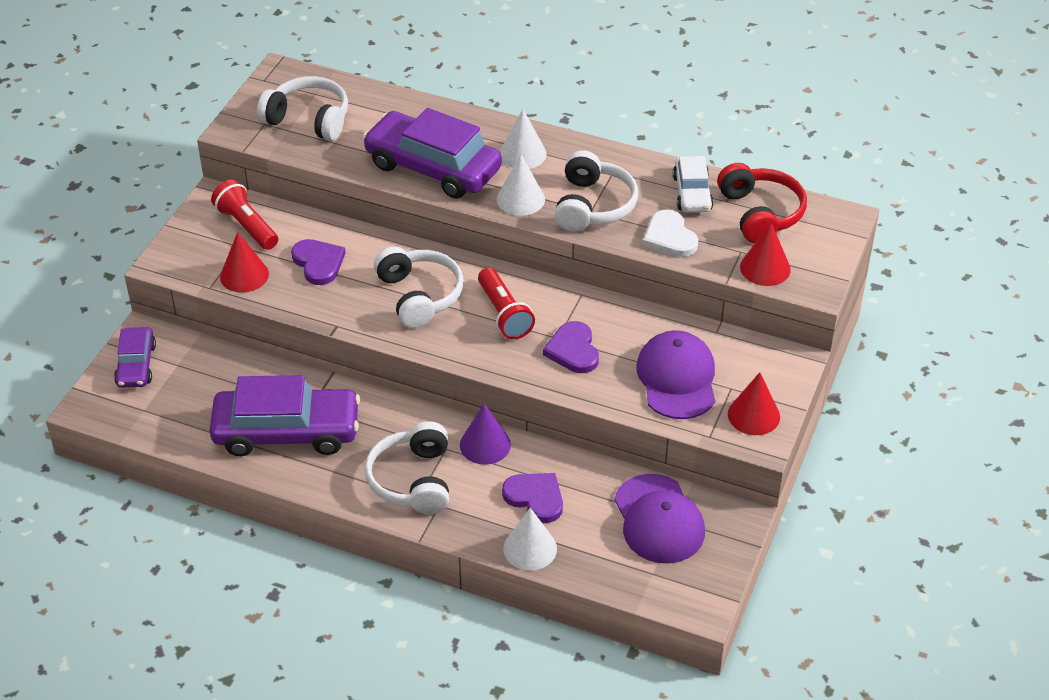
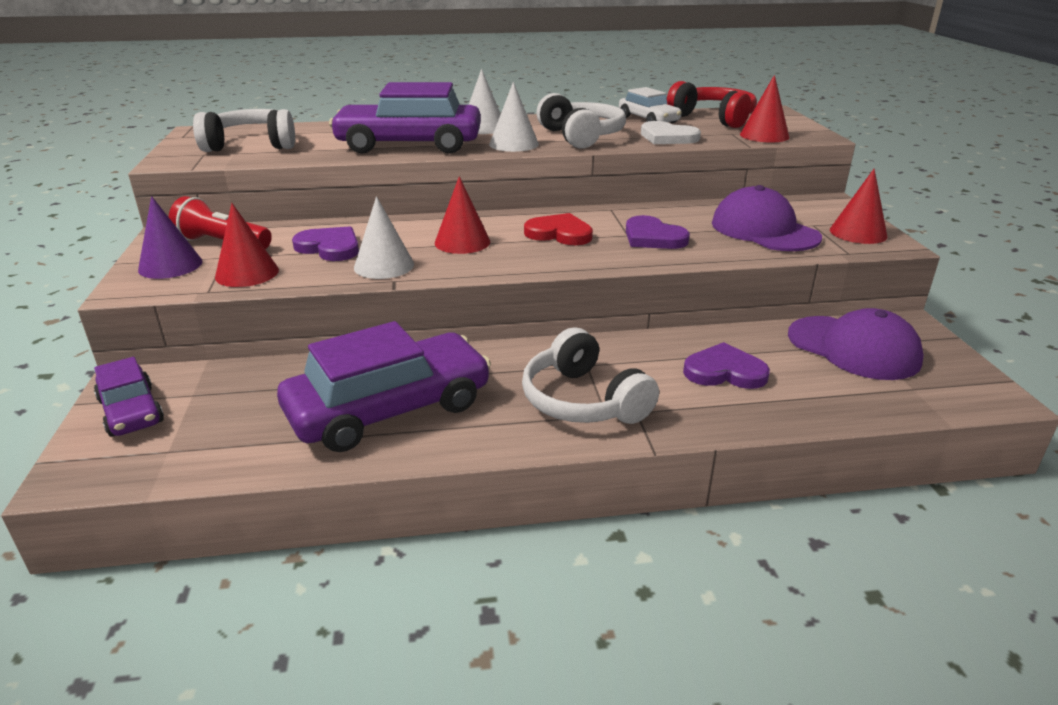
camera: 30 degrees left, 15 degrees down
white headphones [374,247,464,328] -> red cone [435,176,490,254]
purple cone [460,403,511,465] -> purple cone moved to [138,196,202,279]
red flashlight [478,268,535,339] -> red heart [524,213,593,245]
white cone [503,508,557,570] -> white cone moved to [354,196,414,279]

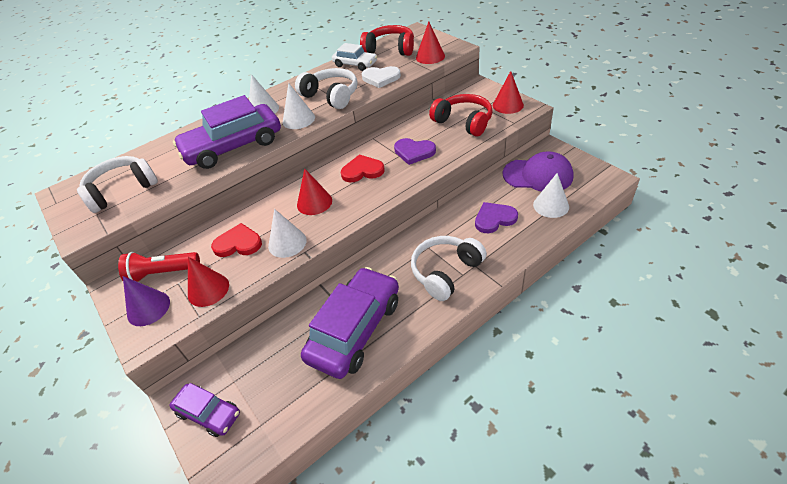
camera: 25 degrees left, 15 degrees up
purple heart [292,226,359,261] -> red heart [211,223,262,257]
white headphones [522,327,659,424] -> white headphones turned 105 degrees clockwise [411,236,487,301]
purple cap [712,185,822,251] -> red headphones [429,94,493,137]
none -> white cone [533,173,569,218]

